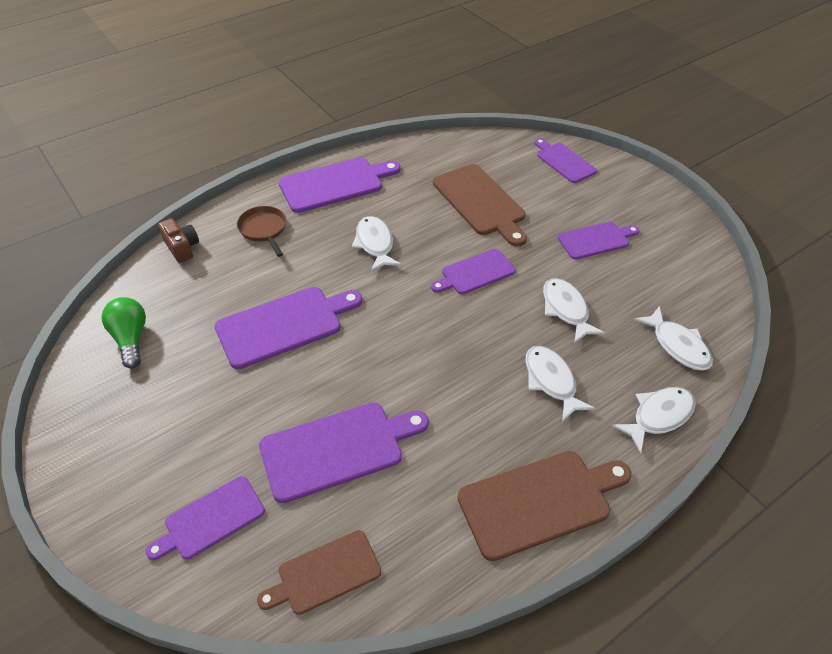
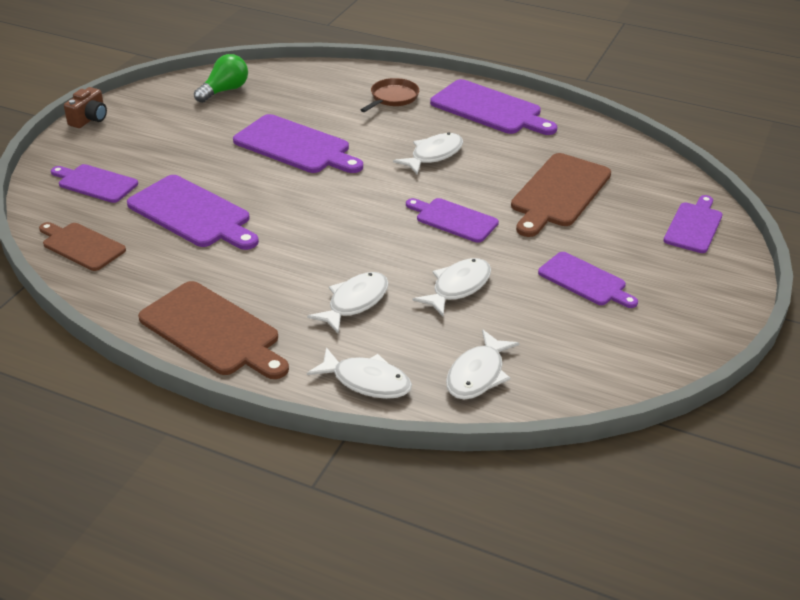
camera: 60 degrees right, 10 degrees down
brown camera [158,218,199,263] -> brown camera moved to [64,87,107,128]

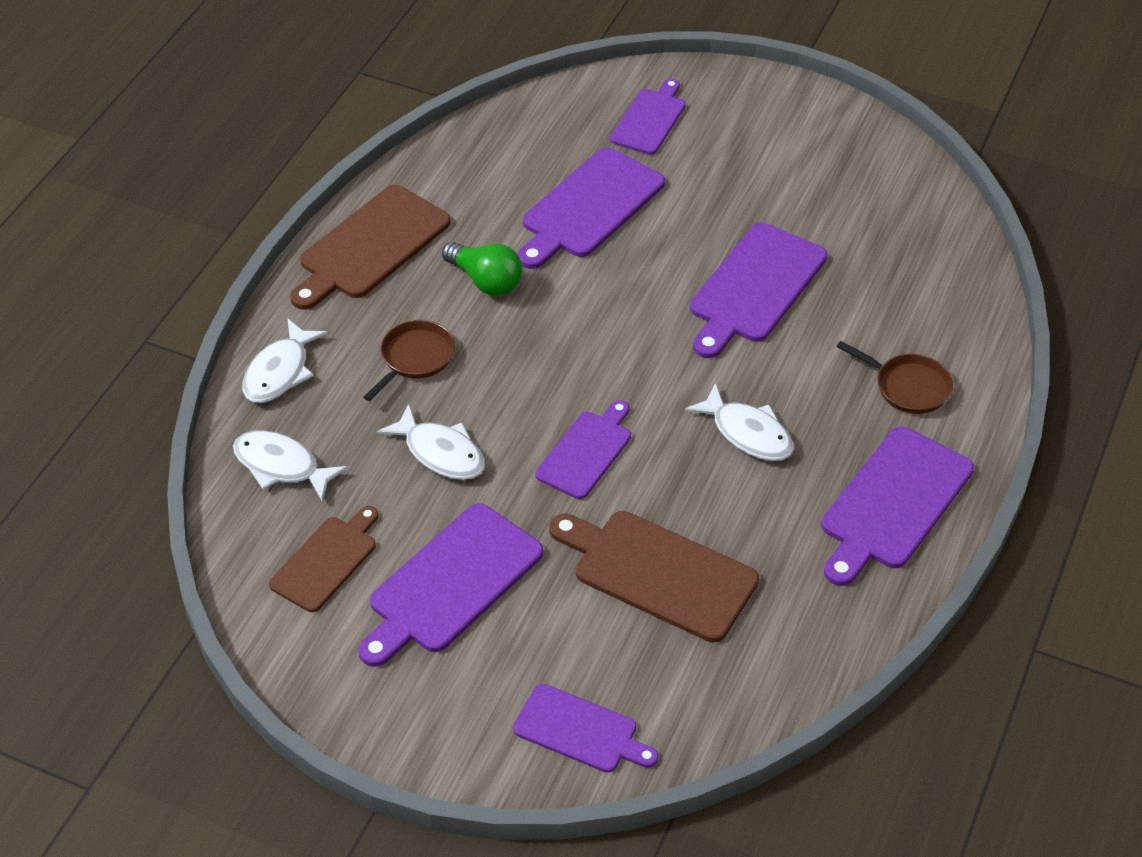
camera: 90 degrees right, 10 degrees up
brown cutting board [39,222,126,271] -> brown cutting board moved to [269,506,378,612]
brown camera [64,87,107,128] -> none
green light bulb [194,54,248,103] -> green light bulb moved to [442,242,522,296]
white fish [307,272,389,333] -> brown pan [363,320,455,401]
purple cutting board [538,252,638,308] -> purple cutting board [358,503,543,667], size x1.58

